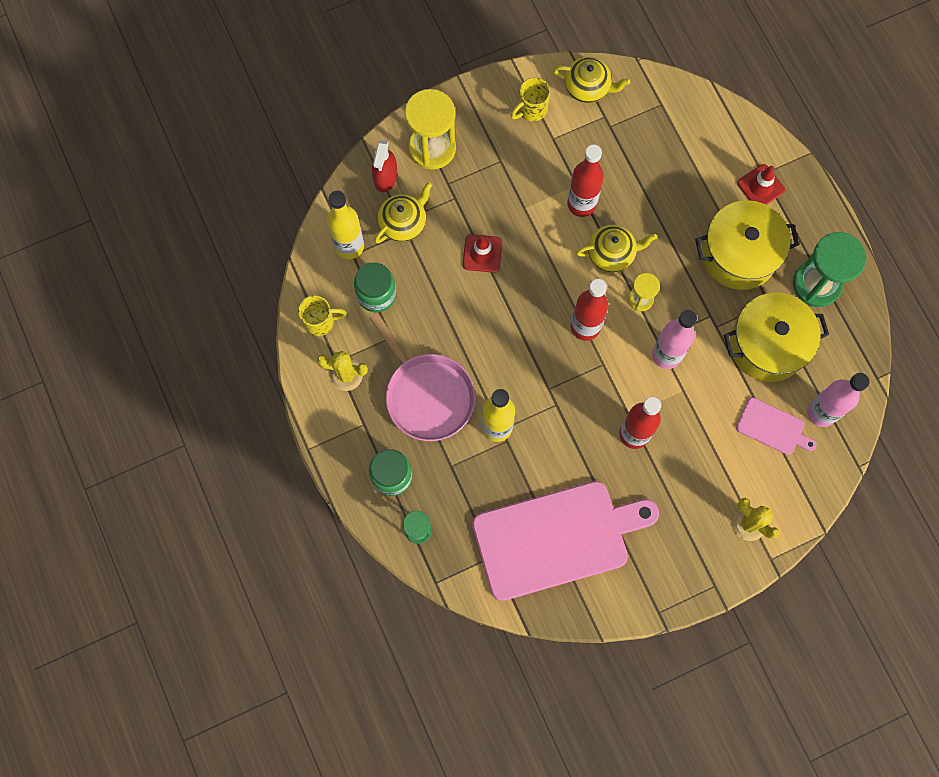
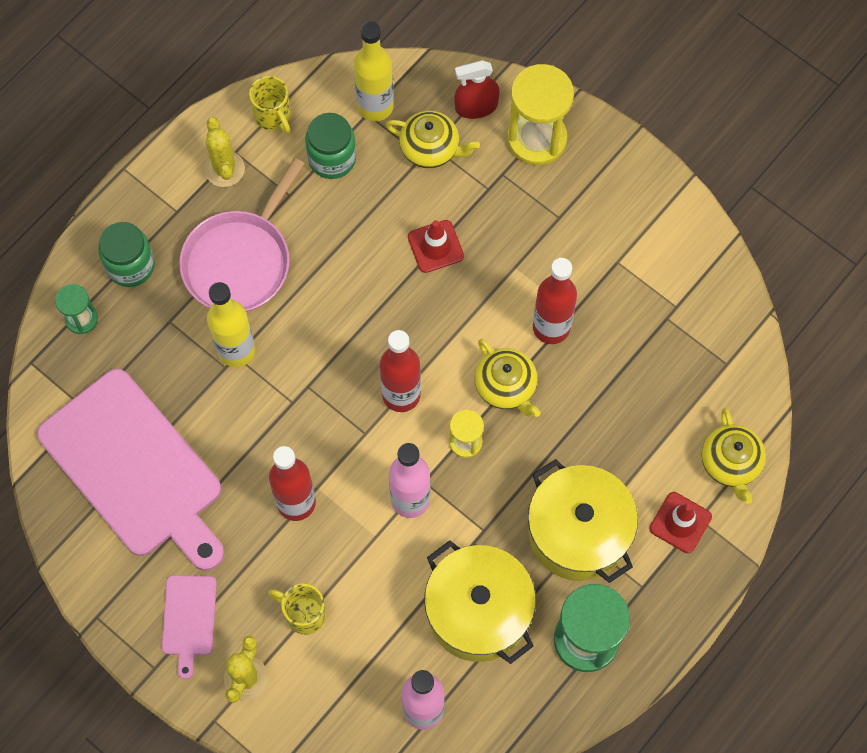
camera: 65 degrees right, 5 degrees down
yellow mug [510,78,550,121] -> yellow mug moved to [268,584,326,635]
yellow teapot [553,57,630,103] -> yellow teapot moved to [701,408,766,504]
pink cutting board [736,397,817,455] -> pink cutting board moved to [162,575,217,679]

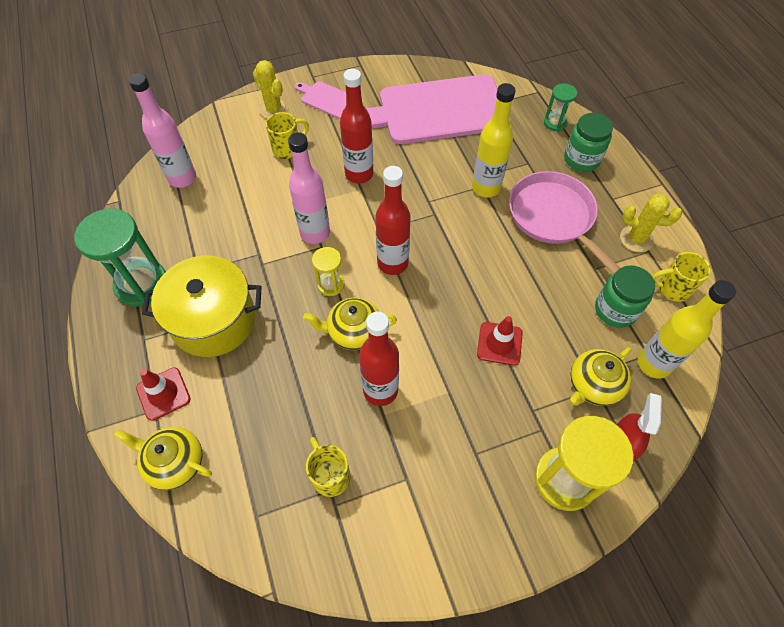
camera: 120 degrees right, 10 degrees down
yellow pot [424,540,536,664] -> none
none -> yellow mug [306,437,351,497]

